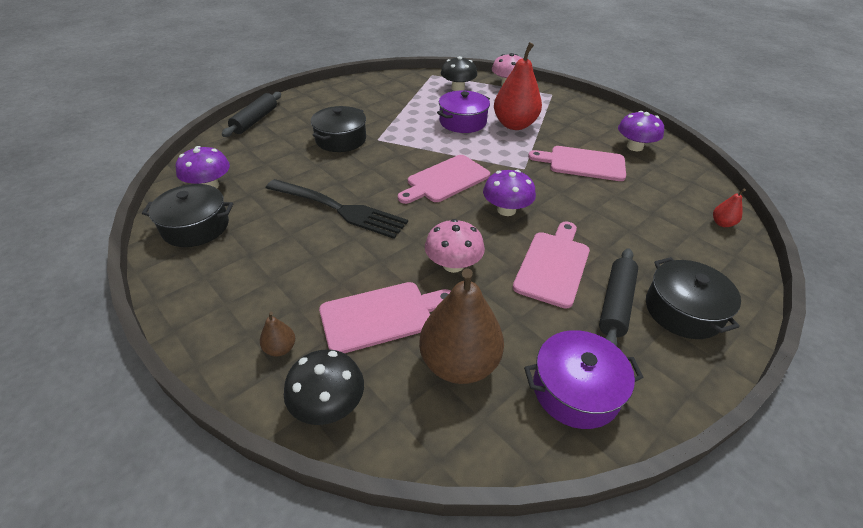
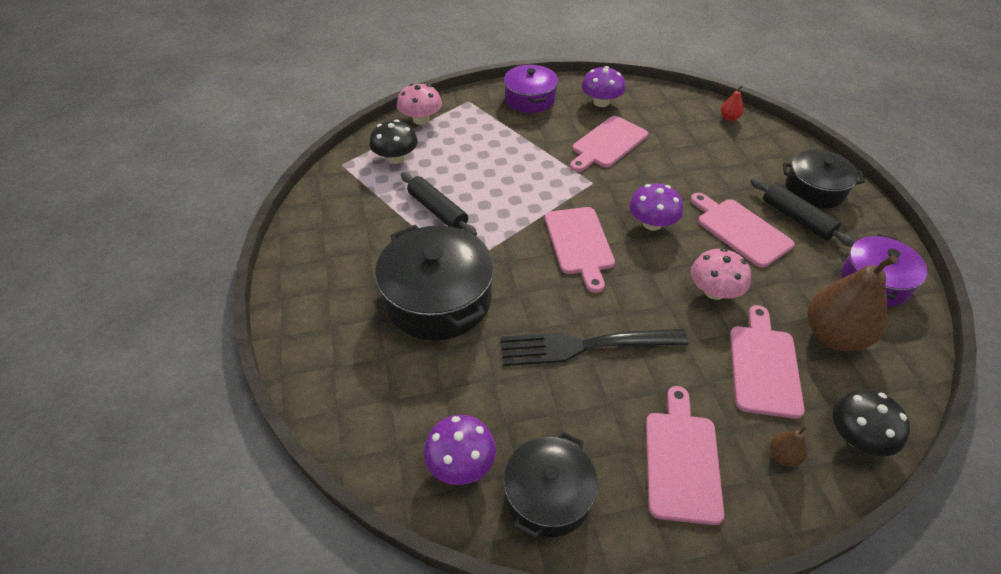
camera: 60 degrees left, 5 degrees up
black rolling pin [222,92,281,137] -> black rolling pin moved to [401,172,477,236]
black fork [266,179,408,239] -> black fork turned 150 degrees counterclockwise [500,329,688,366]
black pot [311,106,366,152] -> black pot [375,225,494,340], size x1.57
purple pot [437,91,490,133] -> purple pot moved to [504,64,558,113]
red pear [494,42,542,130] -> none
none -> pink cutting board [646,386,724,525]

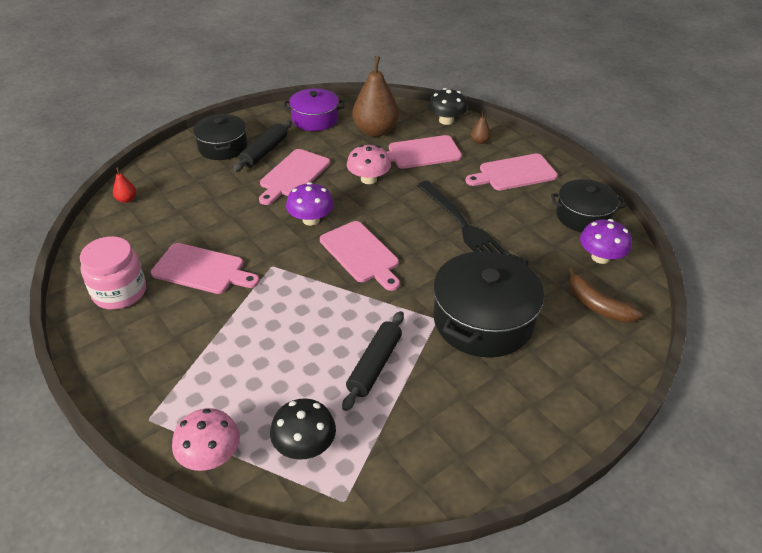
camera: 115 degrees left, 5 degrees down
purple pot [504,64,558,113] -> none
pink cutting board [545,207,615,293] -> pink cutting board turned 90 degrees clockwise [320,221,400,291]
purple mushroom [582,66,626,107] -> pink jar [80,236,146,310]
none -> brown banana [568,267,643,323]

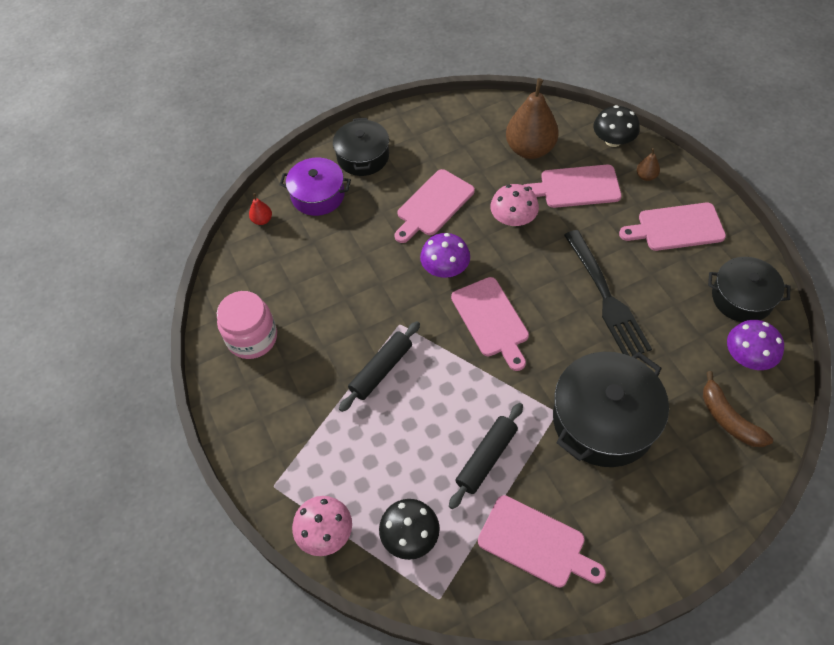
camera: 15 degrees right, 15 degrees up
pink cutting board [151,243,259,294] -> pink cutting board moved to [478,495,606,588]
black rolling pin [233,121,292,172] -> black rolling pin moved to [339,321,420,412]
purple pot [284,88,344,131] -> purple pot moved to [279,158,351,216]

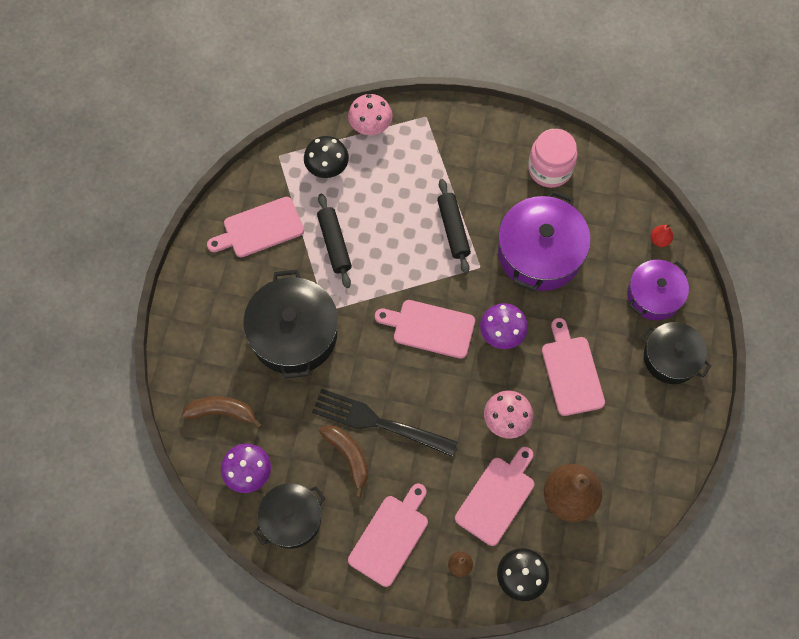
camera: 125 degrees right, 10 degrees up
none -> brown banana [319,425,368,498]
none -> purple pot [498,191,591,292]

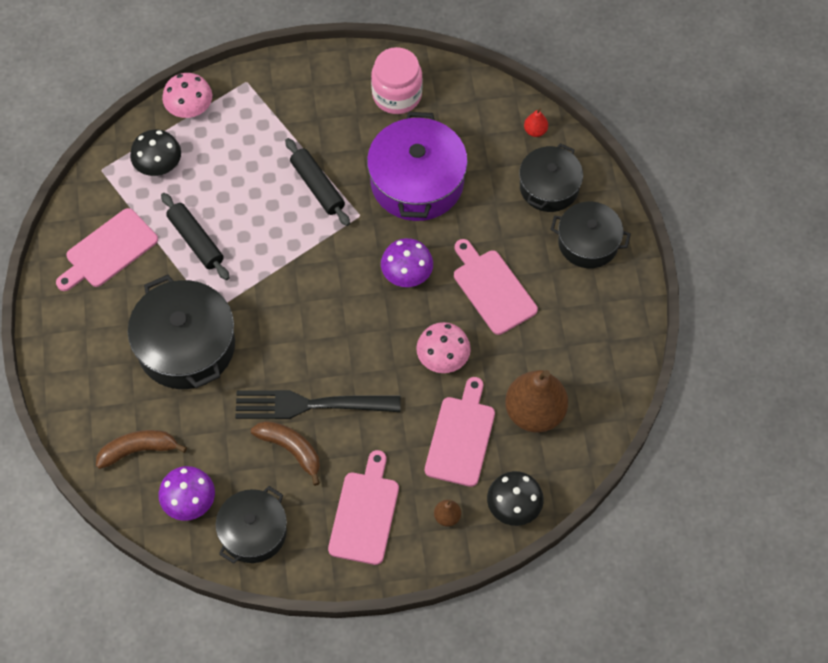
camera: 20 degrees left, 5 degrees down
pink cutting board [375,300,475,359] -> none
purple pot [627,260,689,320] -> black pot [519,143,583,212]

